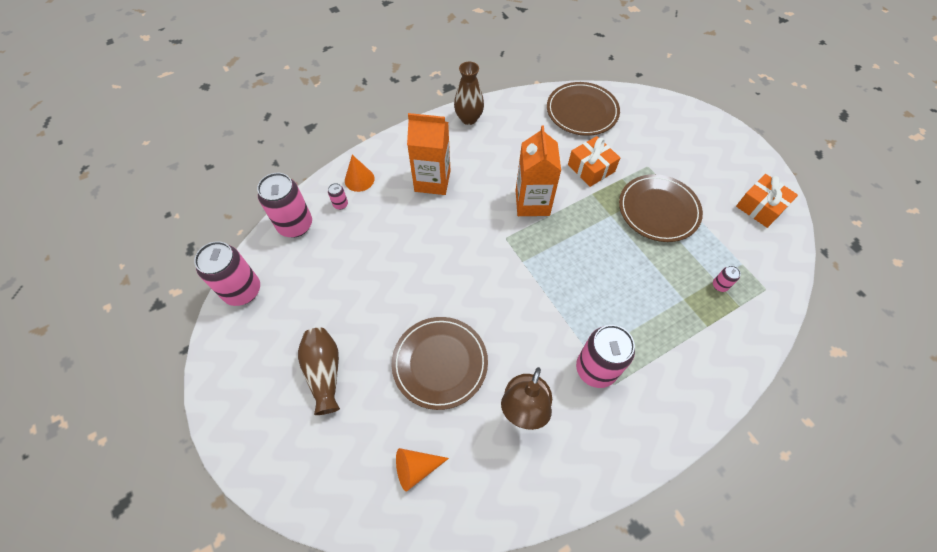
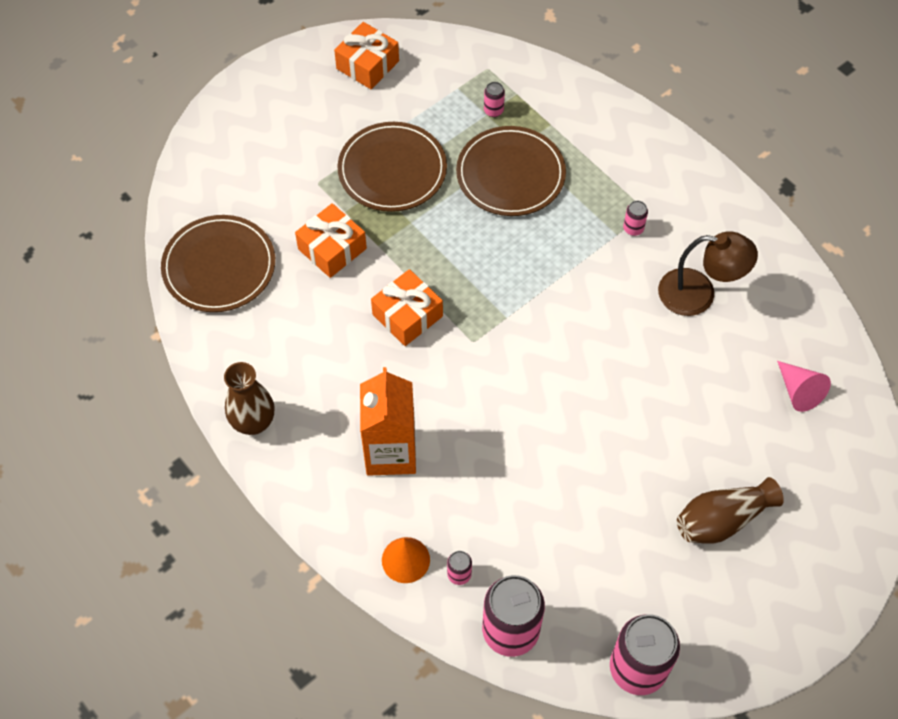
camera: 100 degrees left, 0 degrees up
brown plate [392,317,488,410] -> brown plate moved to [456,126,566,216]
orange cone [396,448,449,491] -> pink cone [777,361,831,412]
orange carton [516,125,561,216] -> orange gift [371,269,443,346]
pink can [576,325,635,388] -> pink can [623,201,648,236], size x0.43

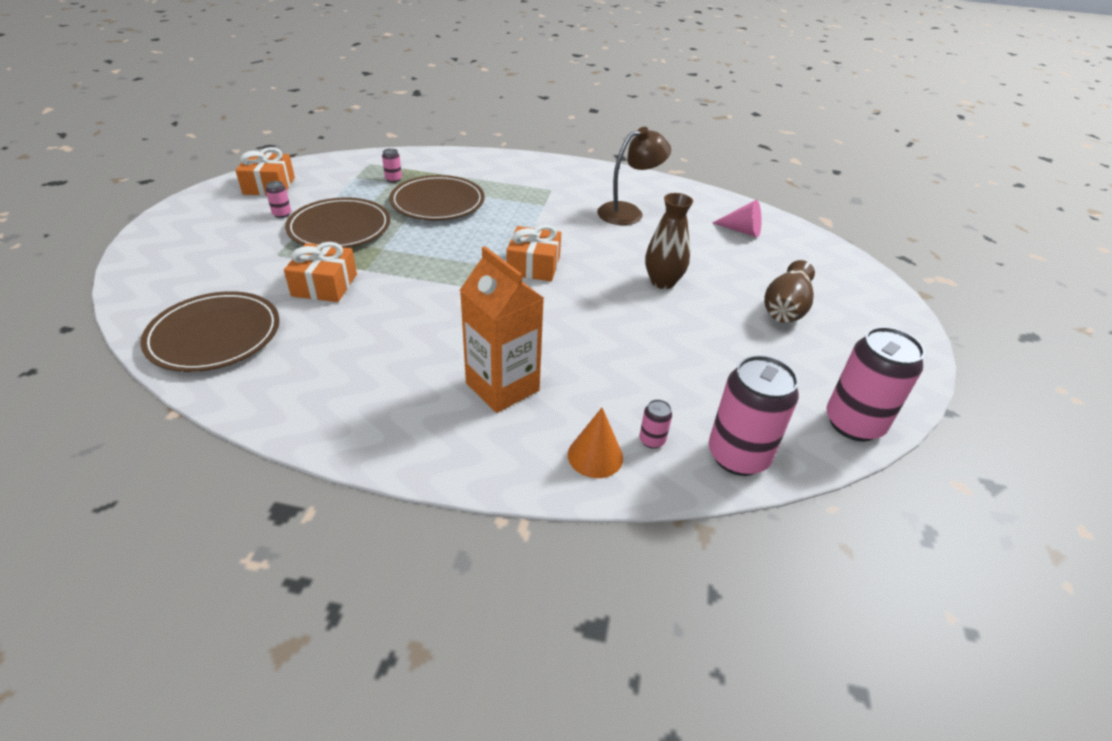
camera: 40 degrees left, 20 degrees down
brown vase [224,362,275,435] -> brown vase moved to [645,193,693,289]
orange gift [371,269,443,346] -> orange gift moved to [507,225,561,281]
pink can [623,201,648,236] -> pink can moved to [266,181,291,218]

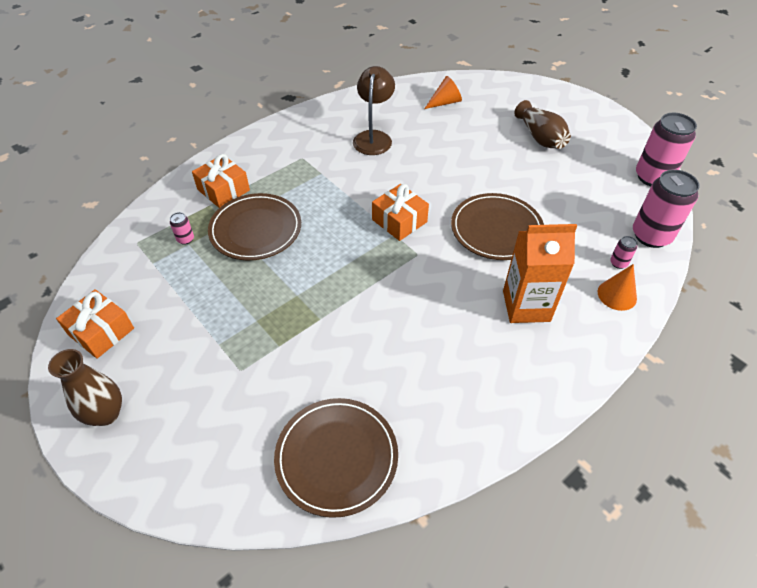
camera: 50 degrees left, 10 degrees up
pink can [266,181,291,218] -> none
orange gift [284,242,357,302] -> orange gift moved to [192,154,250,208]
brown plate [285,197,390,248] -> brown plate moved to [451,193,544,260]
brown vase [645,193,693,289] -> brown vase moved to [48,349,122,426]
pink cone [713,200,761,237] -> orange cone [424,76,462,109]

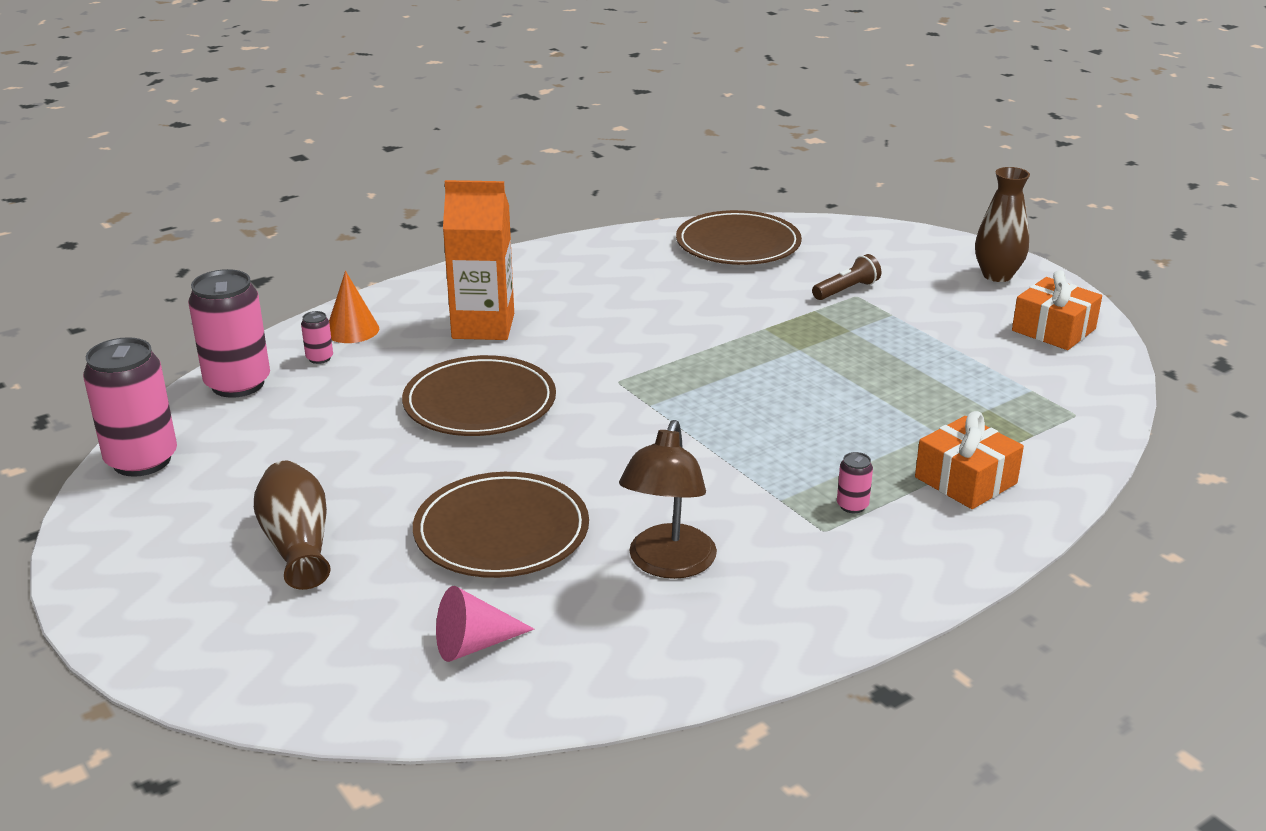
camera: 175 degrees left, 20 degrees down
pink can [170,212,194,245] -> pink can moved to [837,452,873,513]
brown plate [208,193,301,260] -> brown plate moved to [413,472,589,578]
orange gift [372,184,429,241] -> none
orange cone [424,76,462,109] -> pink cone [436,586,534,662]
none -> brown flashlight [812,254,881,300]

